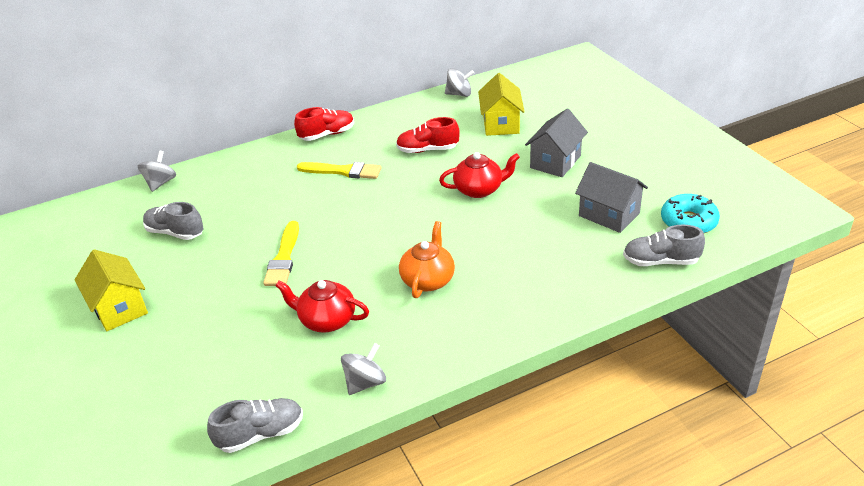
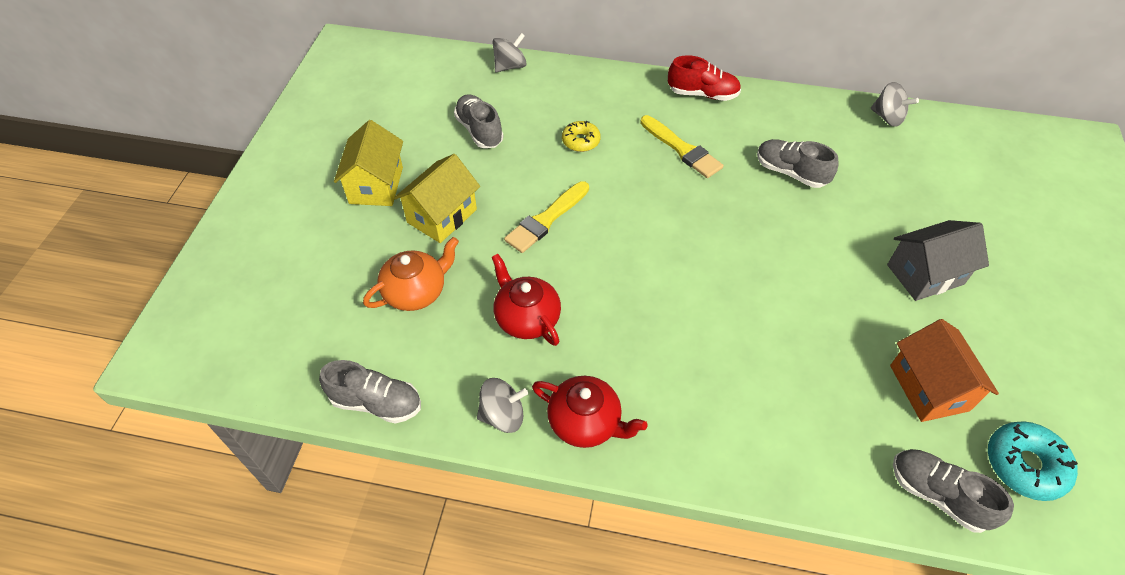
camera: 35 degrees right, 15 degrees up
red shoe [396,117,460,153] -> grey shoe [757,139,838,188]
orange teapot [399,221,455,298] -> orange teapot moved to [363,237,459,311]
red teapot [439,152,520,198] -> red teapot moved to [532,376,648,448]
yellow house [478,73,525,136] -> yellow house moved to [394,154,480,243]
grey house [575,162,648,233] -> orange house [890,319,999,422]
none -> yellow donut [562,121,601,152]

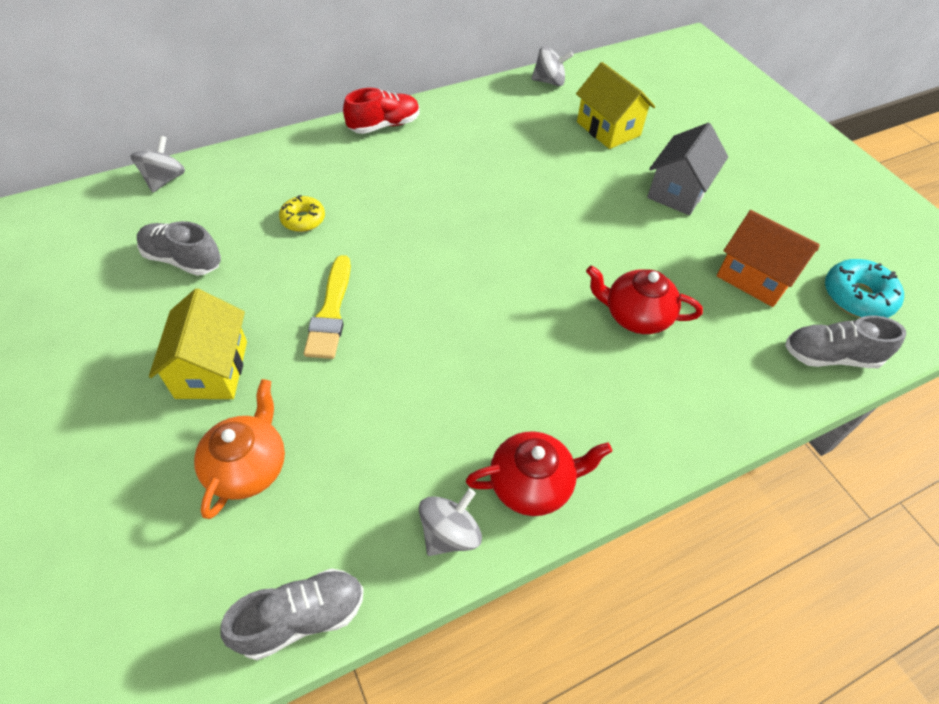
camera: 40 degrees left, 0 degrees up
yellow house [334,120,403,206] -> yellow house moved to [576,62,655,149]
red teapot [492,254,561,346] -> red teapot moved to [586,265,703,334]
yellow brush [640,115,724,178] -> none
grey shoe [757,139,838,188] -> none

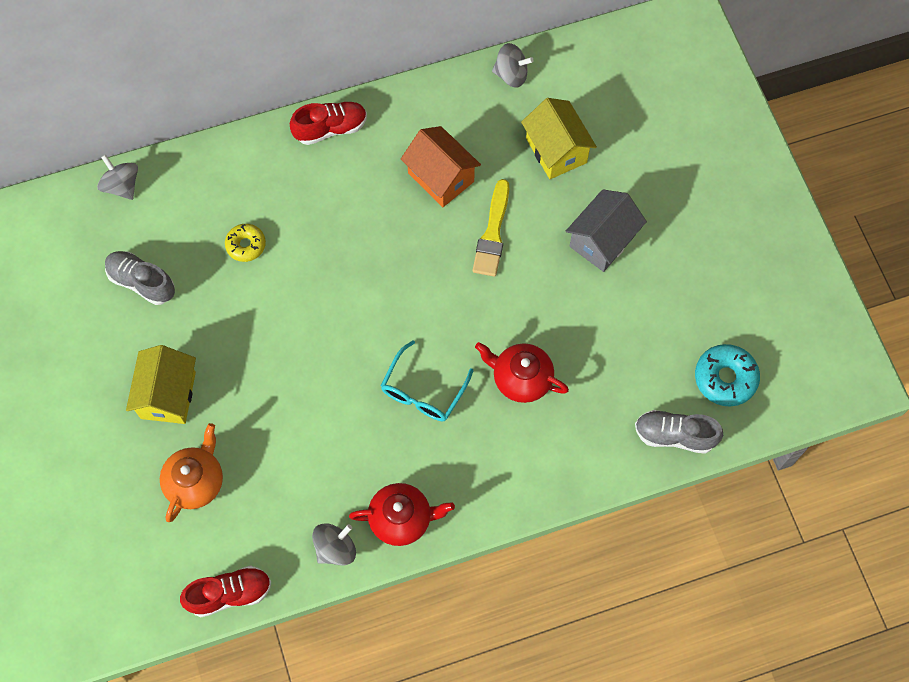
camera: 10 degrees right, 15 degrees up
grey spinning top [130,136,185,193] -> grey spinning top turned 60 degrees counterclockwise [97,155,138,200]
grey shoe [220,568,364,660] -> red shoe [180,566,271,617]
yellow brush [304,255,351,359] -> yellow brush moved to [472,179,509,277]
orange house [717,210,820,307] -> orange house moved to [401,126,481,207]
none -> turquoise glasses [381,340,473,421]

